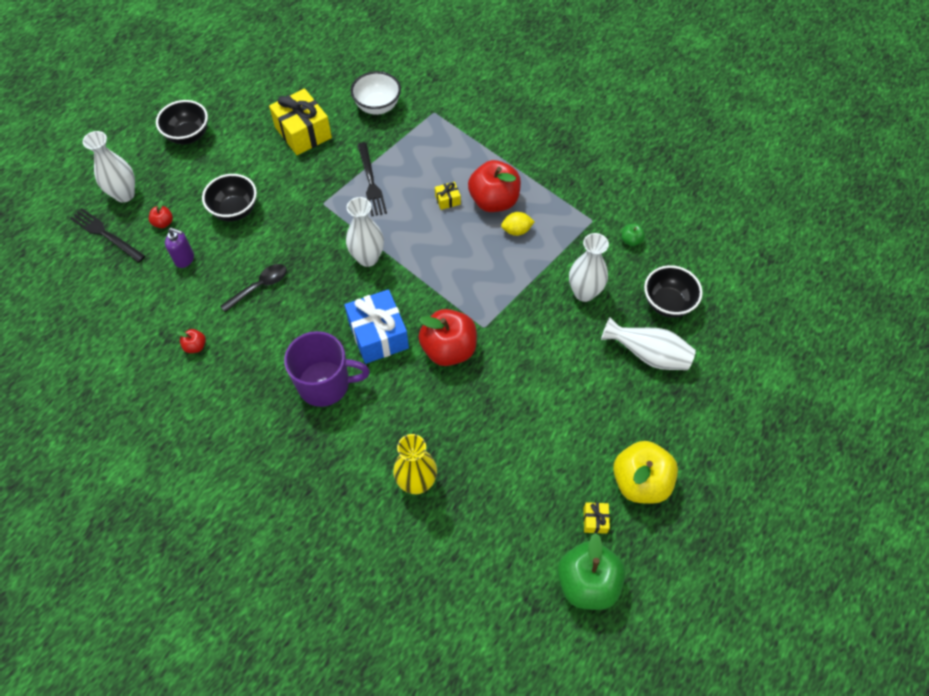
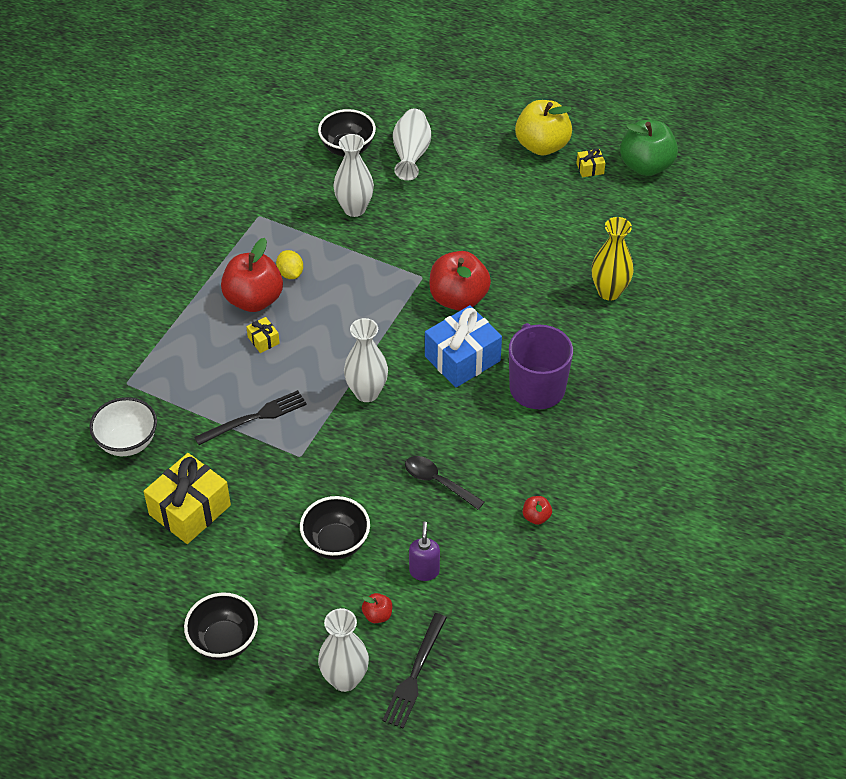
camera: 105 degrees left, 10 degrees down
green apple [621,224,645,246] -> none

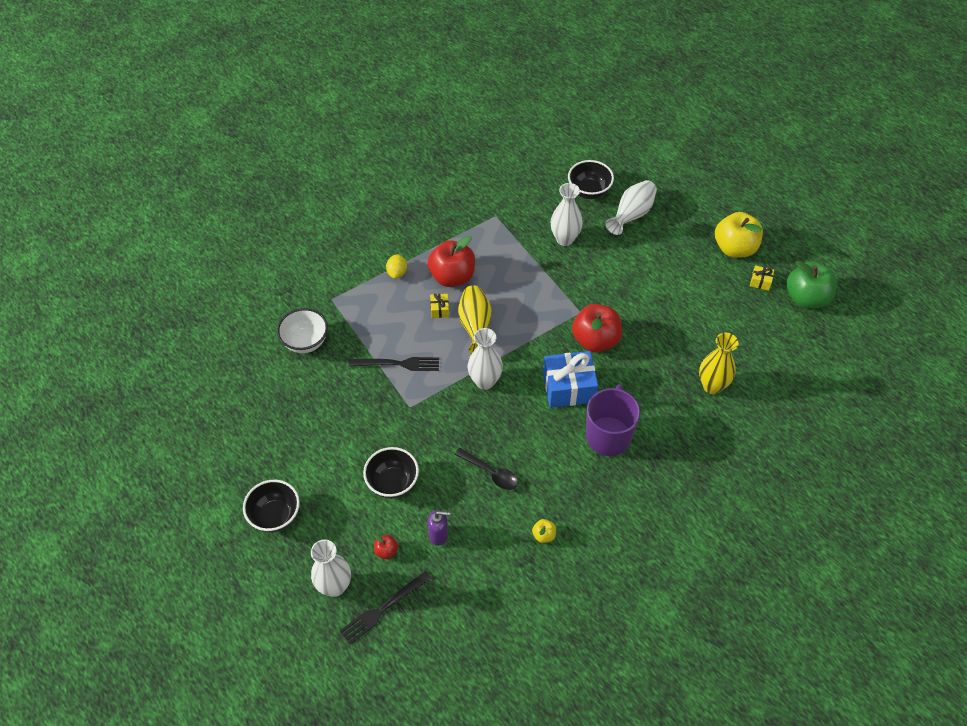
camera: 30 degrees right, 5 degrees up
yellow gift [143,453,231,544] -> none
yellow lemon [276,250,303,279] -> yellow lemon moved to [386,254,407,279]
black spoon [405,456,484,510] -> black spoon turned 150 degrees clockwise [455,448,518,490]
purple soap dispenser [409,521,440,581] -> purple soap dispenser turned 60 degrees clockwise [428,510,450,546]
red apple [523,496,552,525] -> yellow apple [532,519,556,543]
none -> yellow vase [458,285,492,354]

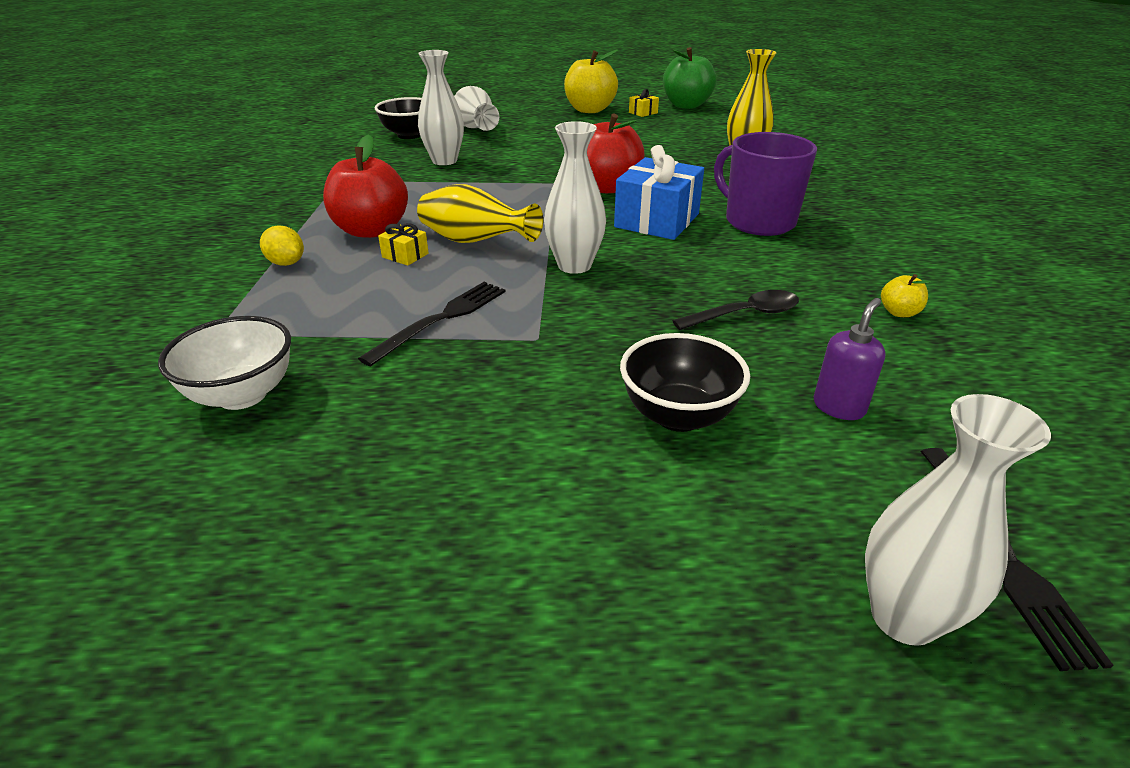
camera: 55 degrees left, 20 degrees down
black bowl [243,480,300,532] -> none
red apple [374,534,398,559] -> none

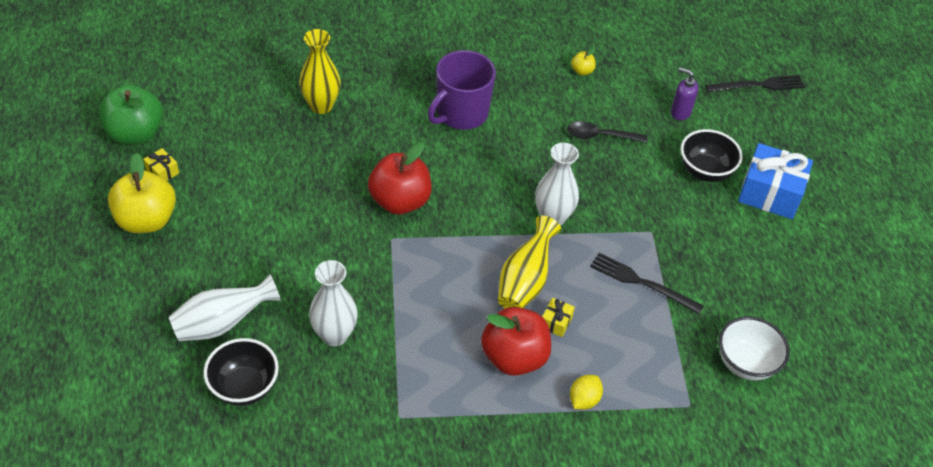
camera: 100 degrees left, 15 degrees up
blue gift [614,145,704,240] -> blue gift moved to [738,143,813,219]
black spoon [673,290,799,330] -> black spoon turned 60 degrees counterclockwise [567,121,647,143]
white vase [865,394,1051,646] -> none

